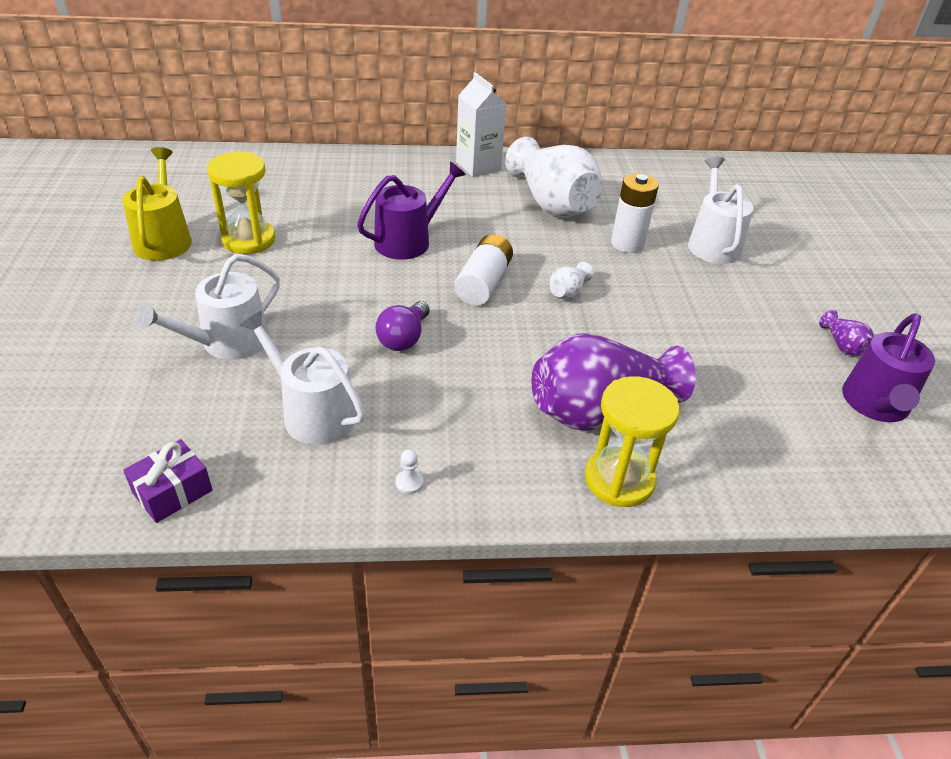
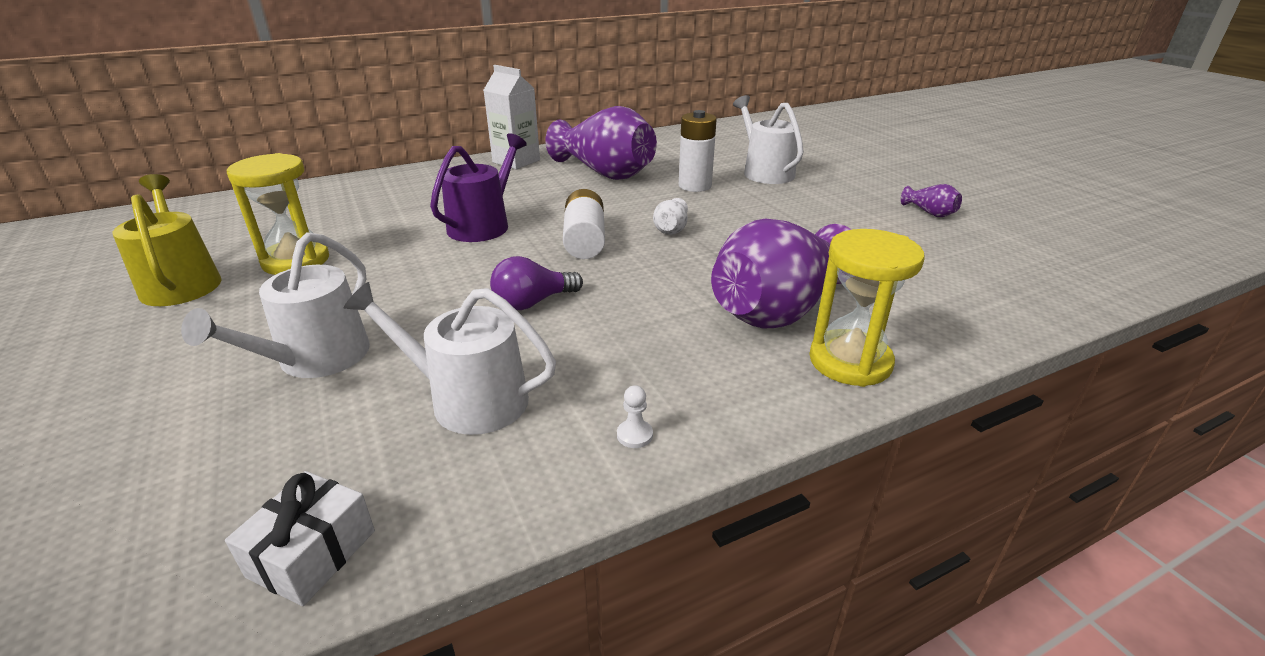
camera: 20 degrees left, 10 degrees down
purple gift [123,439,212,523] -> white gift [225,471,375,606]
purple light bulb [375,301,430,351] -> purple light bulb turned 60 degrees clockwise [490,256,583,310]
white vase [505,137,602,218] -> purple vase [545,106,657,180]
purple watering can [842,313,935,422] -> none

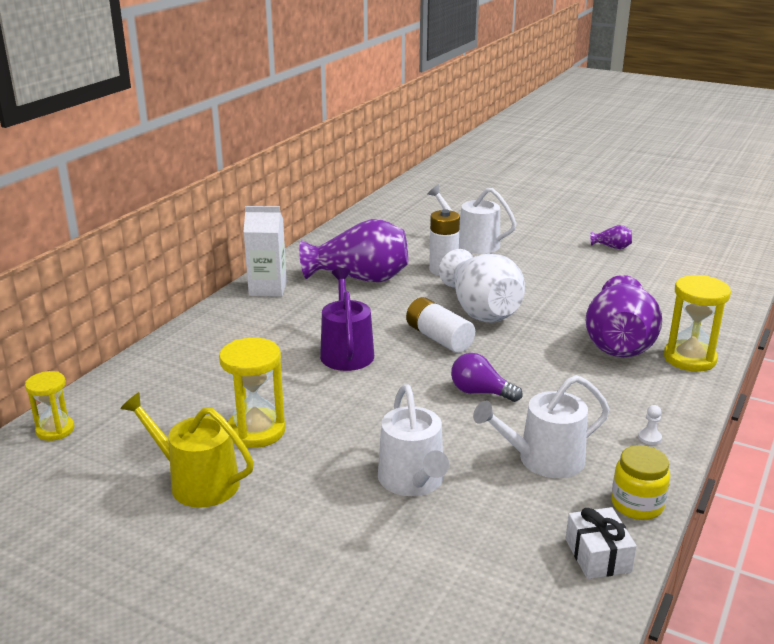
camera: 35 degrees left, 5 degrees down
purple light bulb [490,256,583,310] -> purple light bulb turned 90 degrees clockwise [451,353,523,402]
white vase [653,198,688,235] -> white vase [439,249,525,323], size x2.42
none -> yellow hourglass [25,371,74,441]
none -> yellow jar [611,445,670,520]

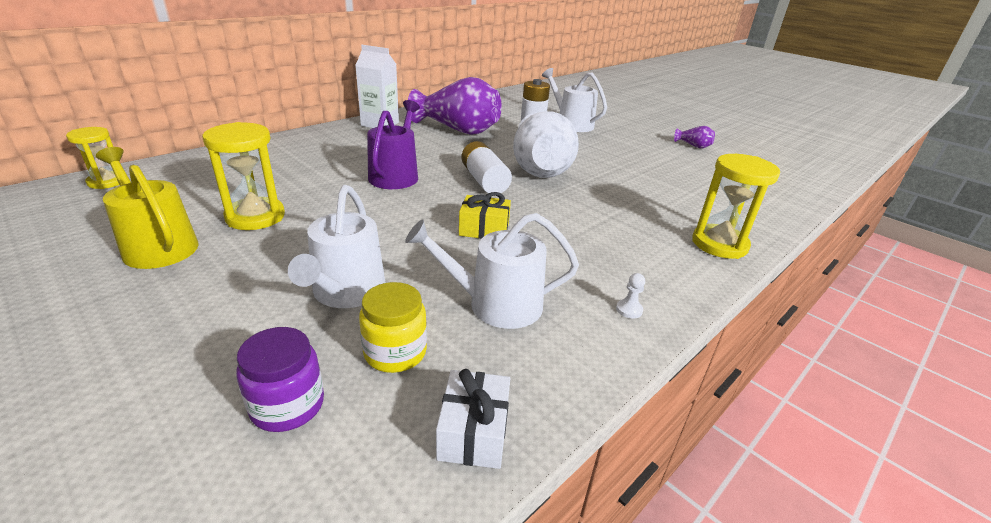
camera: 15 degrees right, 5 degrees up
purple light bulb [451,353,523,402] -> yellow gift [459,192,511,239]
purple vase [586,275,662,357] -> none
yellow jar [611,445,670,520] -> yellow jar moved to [359,282,427,373]
none -> purple jar [236,327,324,432]

